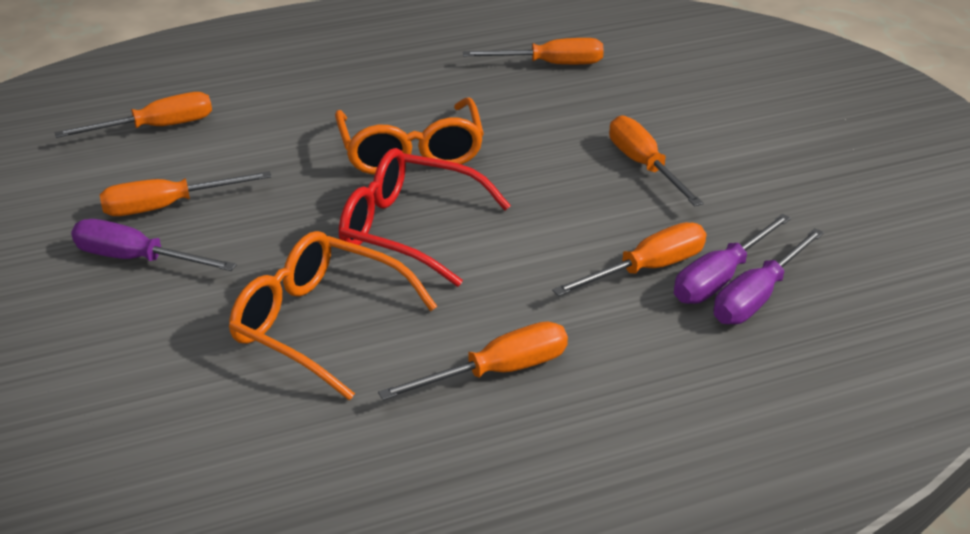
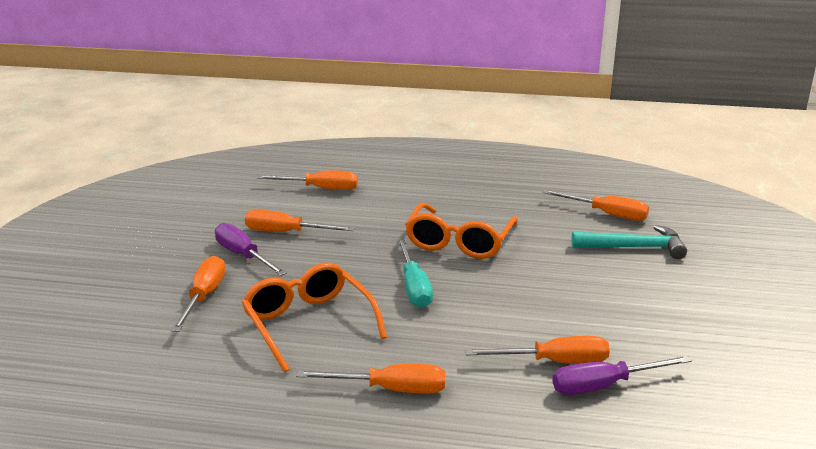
camera: 30 degrees right, 10 degrees down
red glasses [339,148,511,287] -> turquoise screwdriver [397,239,433,308]
orange screwdriver [609,115,704,206] -> orange screwdriver moved to [171,256,225,332]
purple screwdriver [713,228,824,324] -> none
none -> turquoise hammer [571,225,687,259]

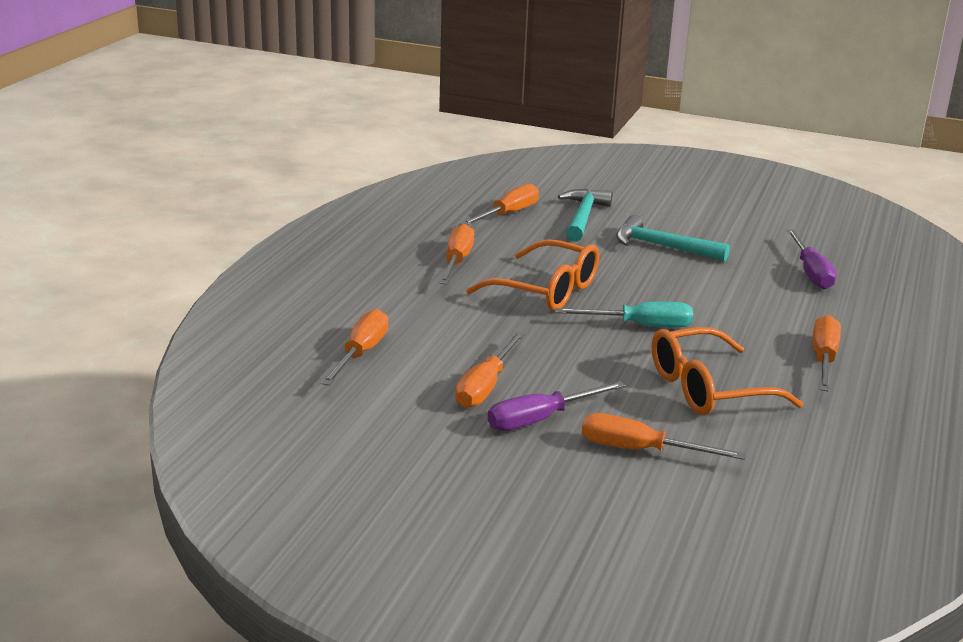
camera: 80 degrees left, 0 degrees up
orange screwdriver [465,336,610,364] -> orange screwdriver moved to [439,224,474,284]
none -> turquoise hammer [616,215,730,261]

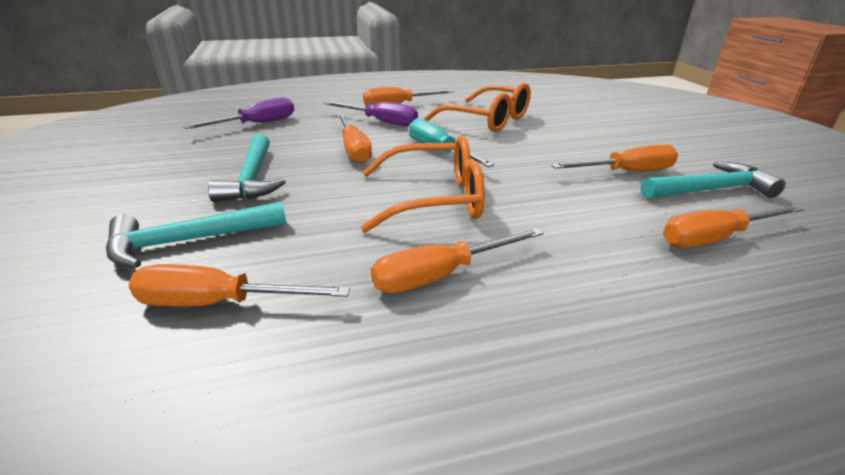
camera: 125 degrees left, 5 degrees up
orange glasses [466,239,599,311] -> orange glasses turned 90 degrees clockwise [361,136,485,233]
purple screwdriver [488,381,626,431] -> purple screwdriver moved to [324,101,418,126]
orange screwdriver [582,413,746,460] -> orange screwdriver moved to [337,114,372,164]
none -> turquoise hammer [641,161,786,199]

